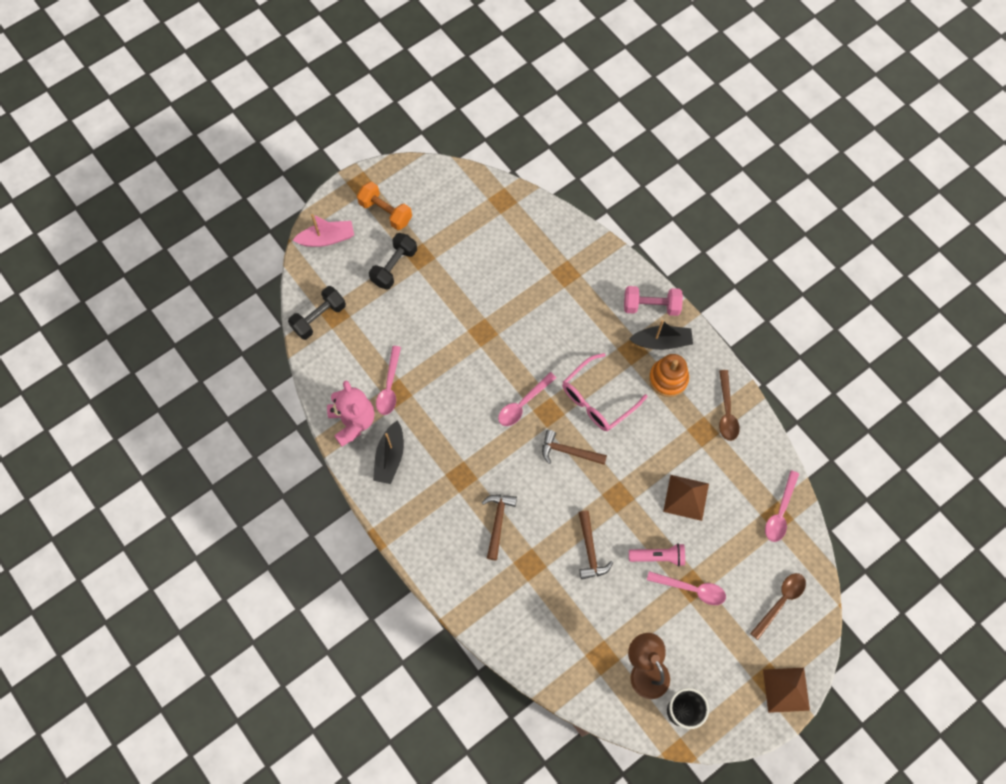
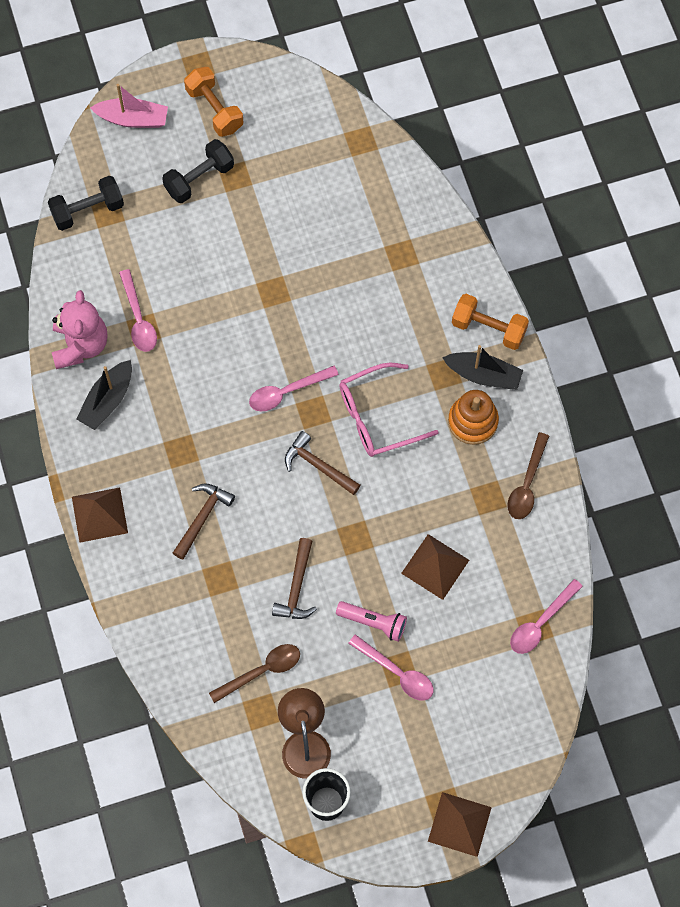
camera: 20 degrees right, 0 degrees up
pink spoon [376,346,401,415] -> pink spoon turned 45 degrees counterclockwise [119,269,157,352]
pink dumbbell [624,286,683,316] -> orange dumbbell [452,294,529,350]
brown spoon [750,573,806,640] -> brown spoon moved to [209,644,300,703]
none -> brown pyramid [72,488,128,543]

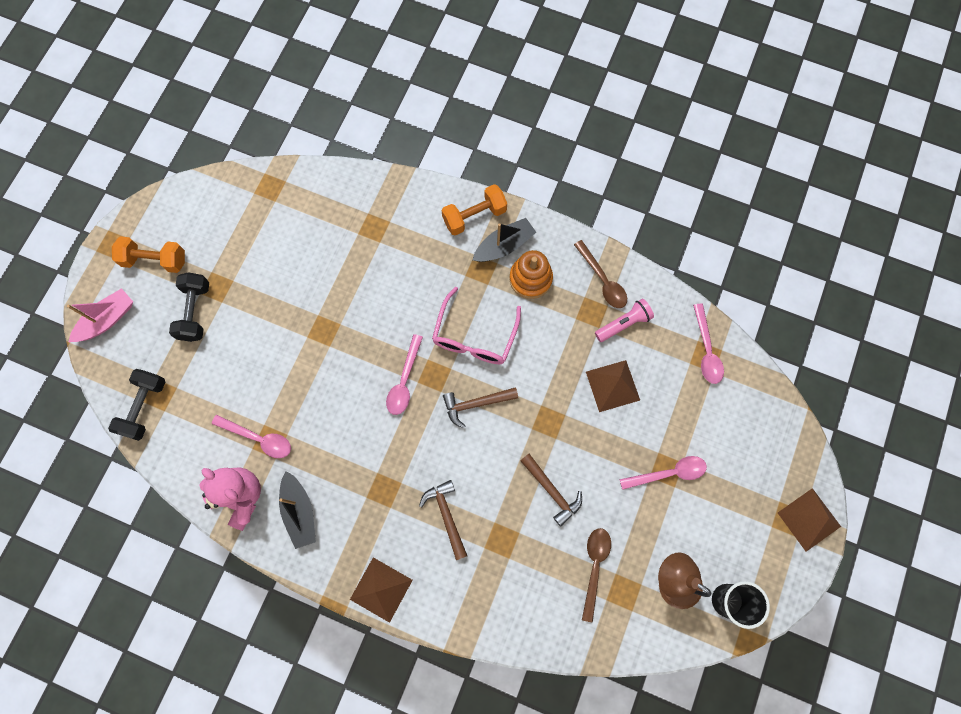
camera: 50 degrees left, 5 degrees up
pink flashlight [336,601,407,642] -> pink flashlight moved to [595,299,654,342]

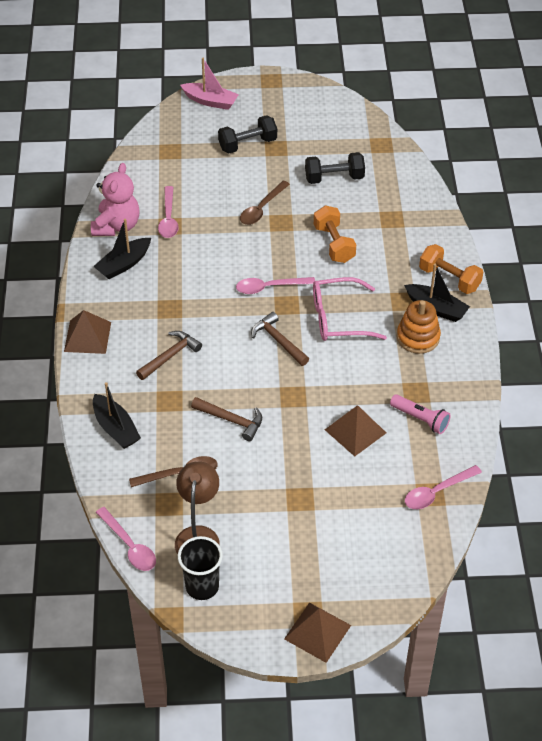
camera: 65 degrees right, 25 degrees down
black dumbbell [108,369,165,441] -> black dumbbell moved to [305,152,365,184]
orange dumbbell [112,236,185,273] -> orange dumbbell moved to [314,205,356,263]
brown hammer [521,454,582,526] -> brown hammer turned 90 degrees counterclockwise [191,397,262,441]
brown spoon [574,240,627,308] -> brown spoon moved to [240,181,290,225]
pink spoon [619,456,707,490] -> pink spoon moved to [96,507,156,571]
none -> black boat [93,382,141,449]

